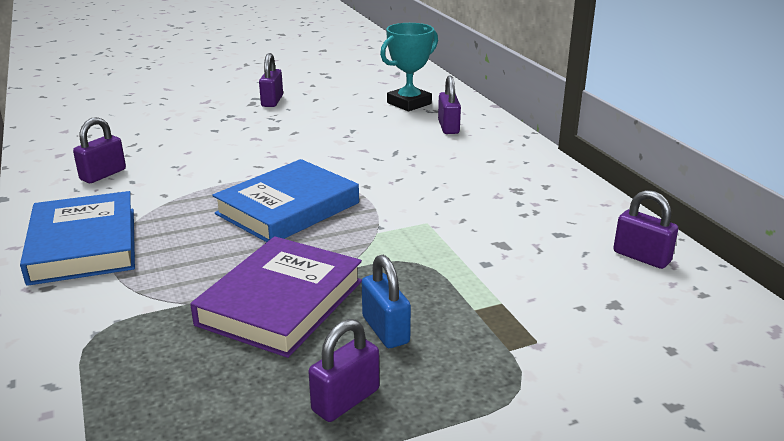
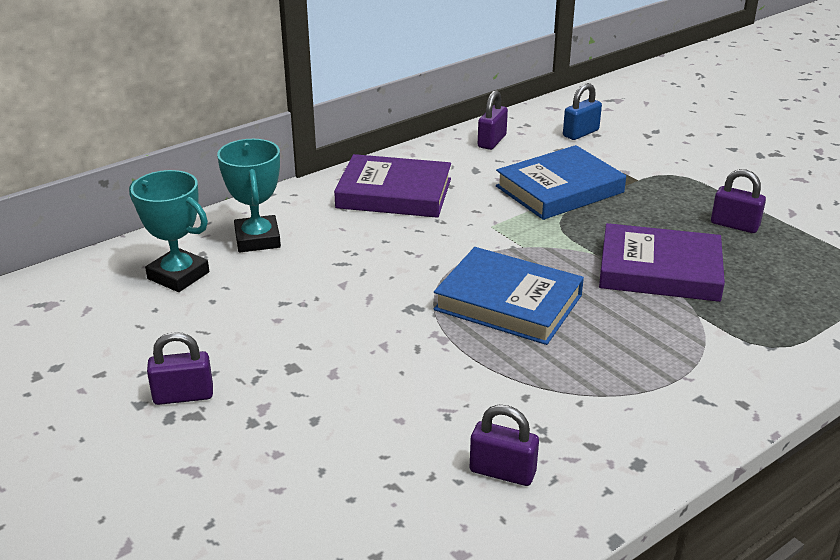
camera: 105 degrees left, 5 degrees up
blue book [20,191,135,286] -> blue book moved to [496,145,626,220]
blue padlock [362,255,411,348] -> blue padlock moved to [563,83,602,140]
purple padlock [438,76,461,134] -> turquoise trophy [217,139,281,252]
none -> purple book [334,154,451,218]

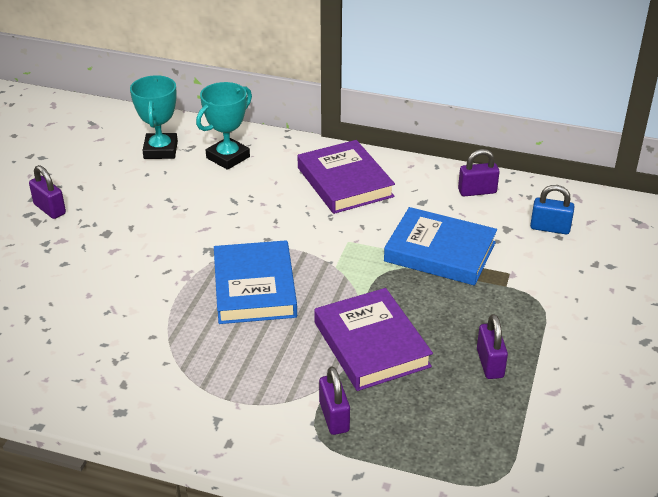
camera: 55 degrees right, 5 degrees up
purple padlock [470,405,539,486] -> purple padlock moved to [319,366,350,435]

